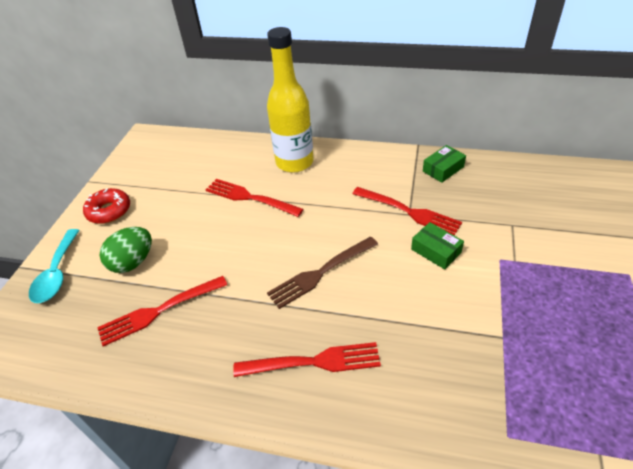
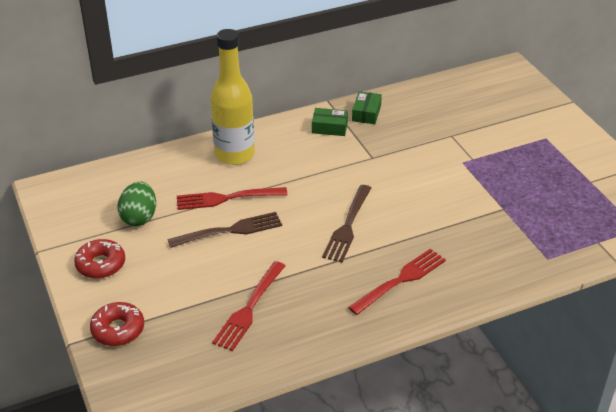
camera: 40 degrees left, 5 degrees down
turquoise spoon [29,229,79,303] -> red donut [90,302,144,346]
green egg [100,227,152,273] -> green egg moved to [118,182,156,226]
red fork [352,187,462,236] -> none
green box [411,222,464,269] -> green box moved to [312,108,348,136]
none -> brown fork [167,212,282,248]

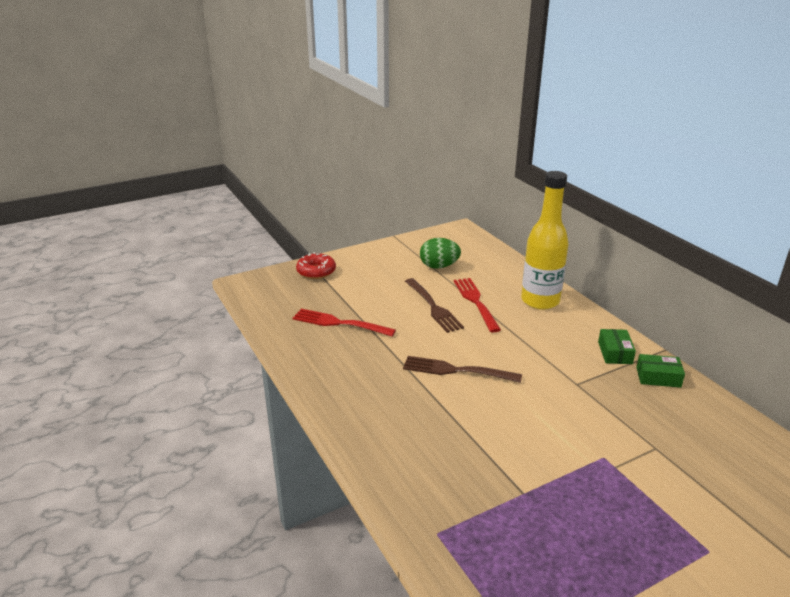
camera: 85 degrees right, 10 degrees down
red donut [74,239,125,279] -> none
red fork [348,249,446,315] -> none

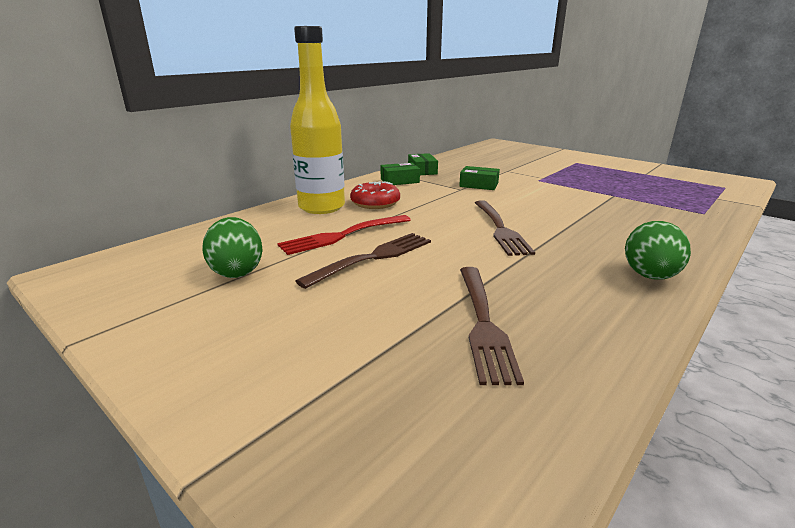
camera: 110 degrees left, 5 degrees down
red fork [293,309,396,336] -> brown fork [460,267,524,385]
red donut [296,252,336,279] -> red donut moved to [350,181,400,209]
none -> green box [459,166,500,190]
none -> green egg [625,221,691,280]

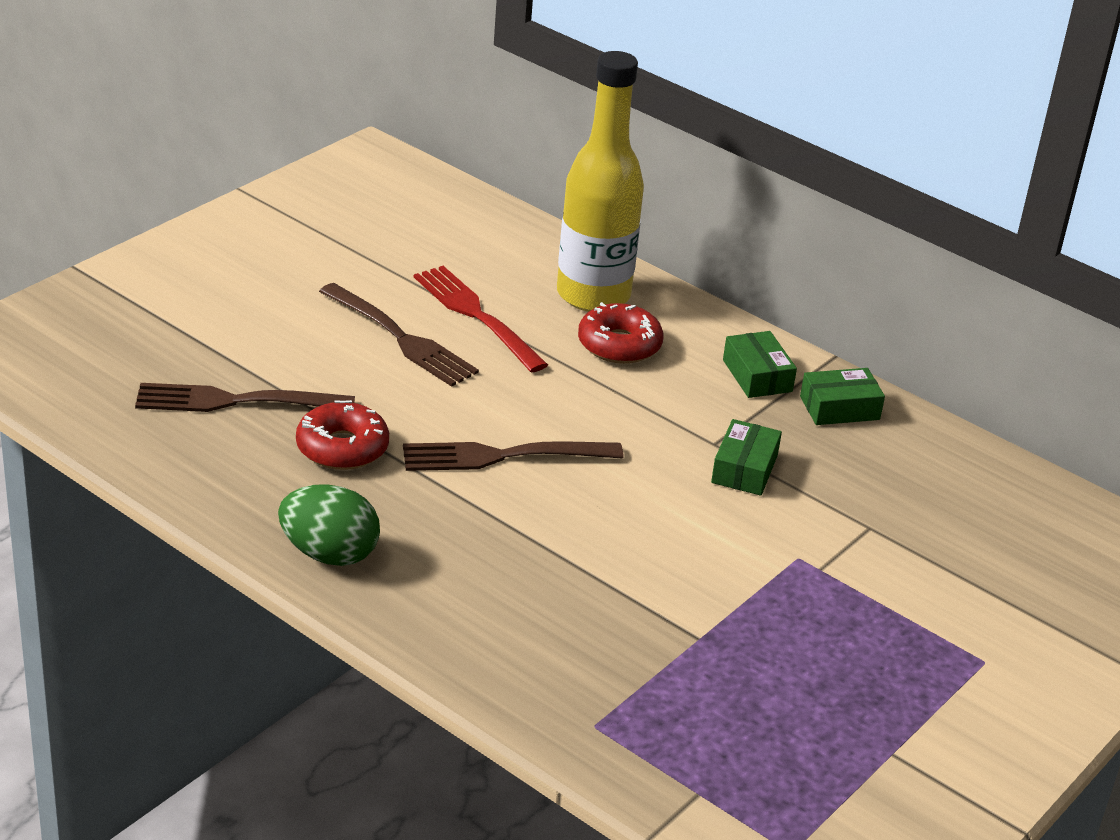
camera: 85 degrees right, 10 degrees up
green egg [202,217,263,278] -> none
none -> red donut [296,400,389,470]

